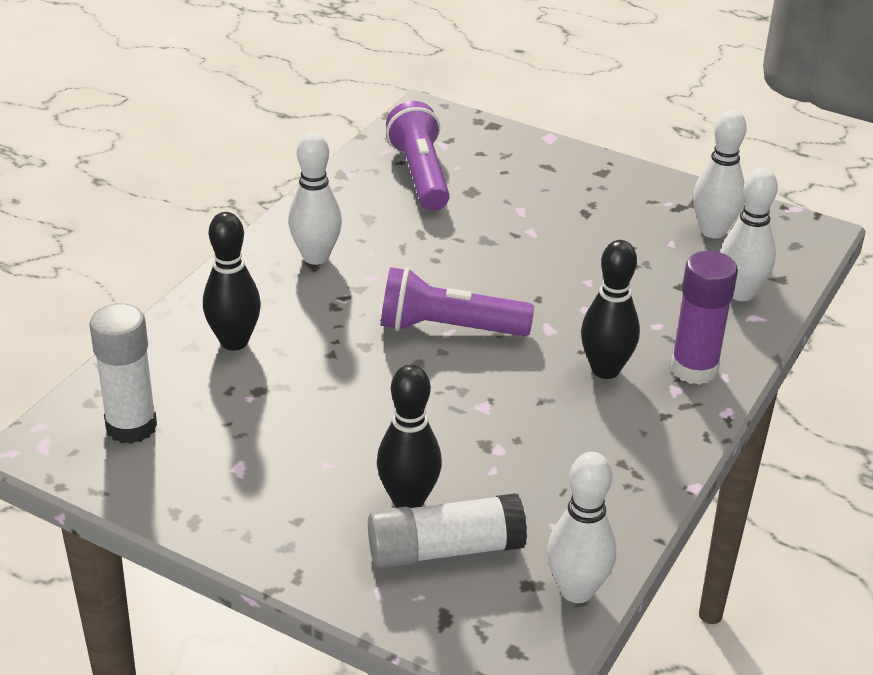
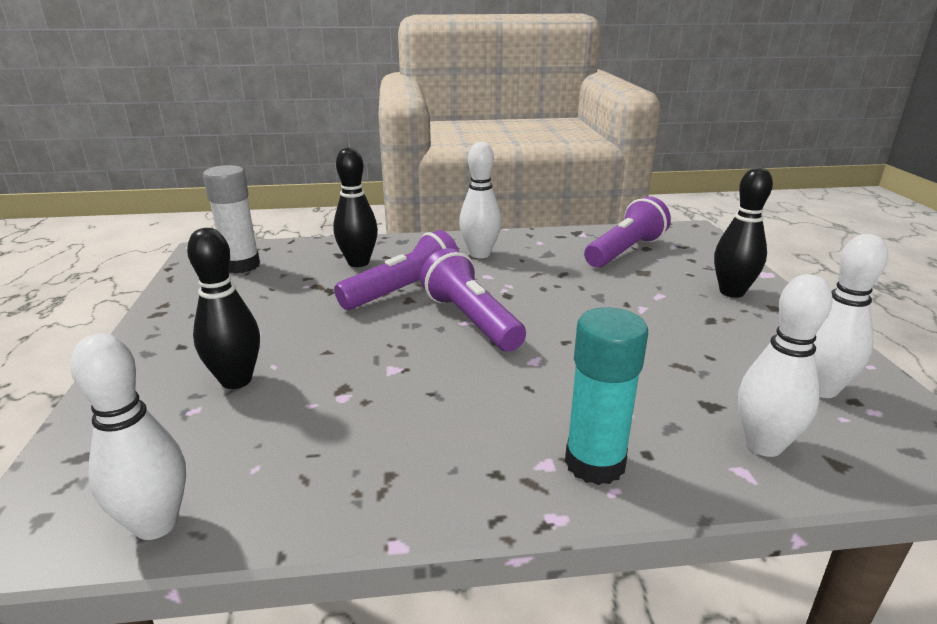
camera: 55 degrees right, 10 degrees down
white glue stick [368,493,527,568] -> none
black bowling pin [581,240,640,379] -> black bowling pin moved to [714,167,773,298]
purple glue stick [671,251,738,385] -> turquoise glue stick [565,307,648,485]
none -> purple flashlight [334,230,459,310]

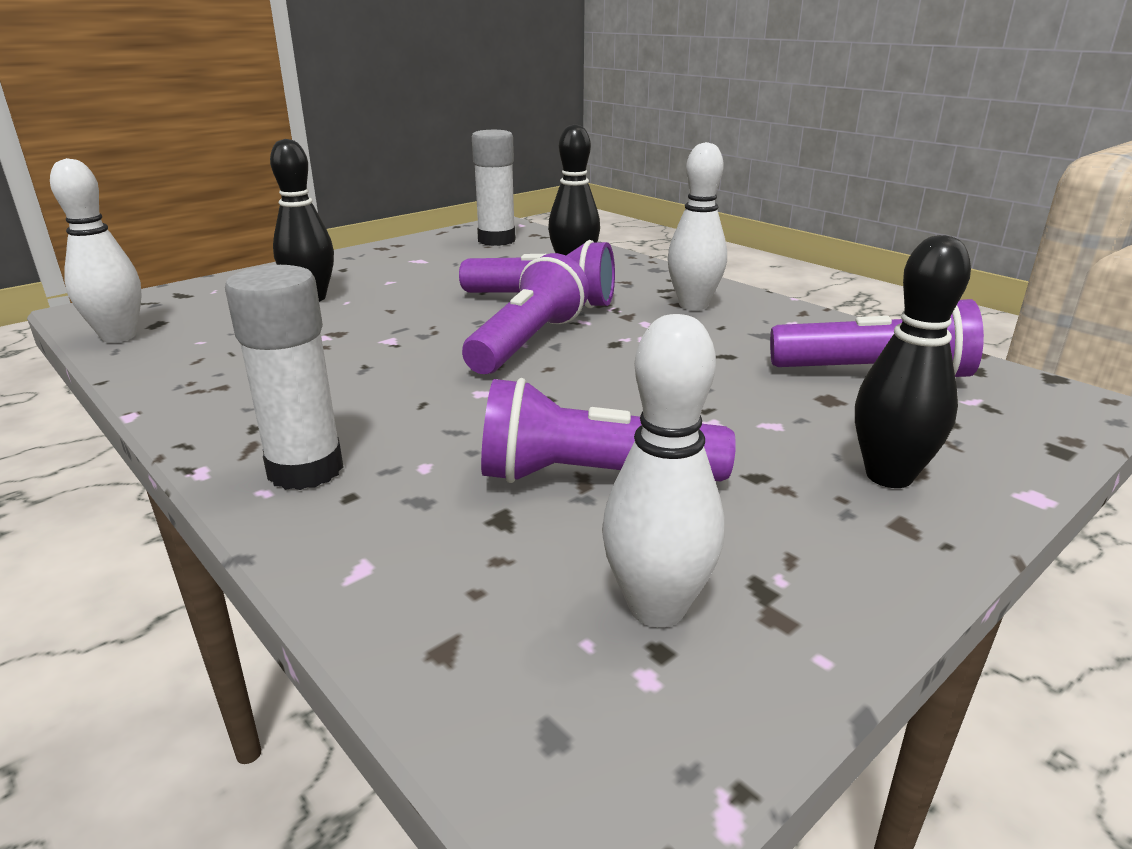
camera: 55 degrees right, 0 degrees up
turquoise glue stick [565,307,648,485] -> white glue stick [225,265,343,490]
white bowling pin [738,274,833,457] -> none
none -> purple flashlight [481,378,736,483]

